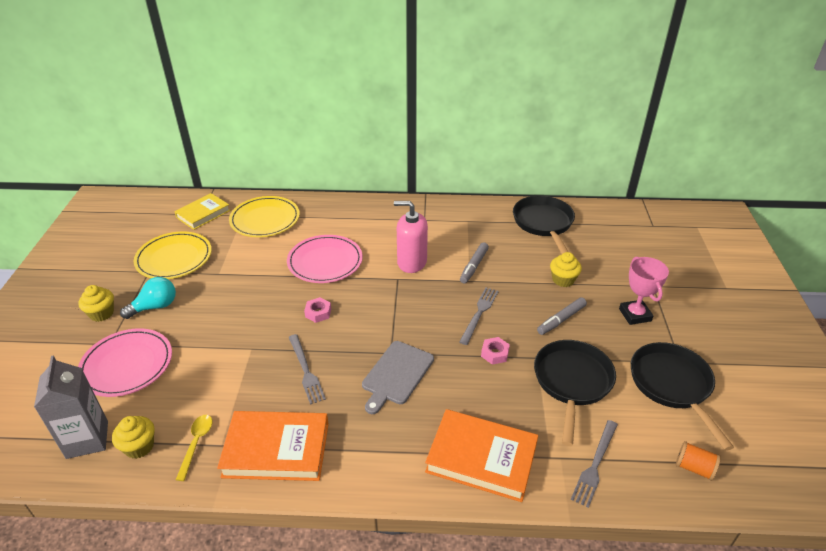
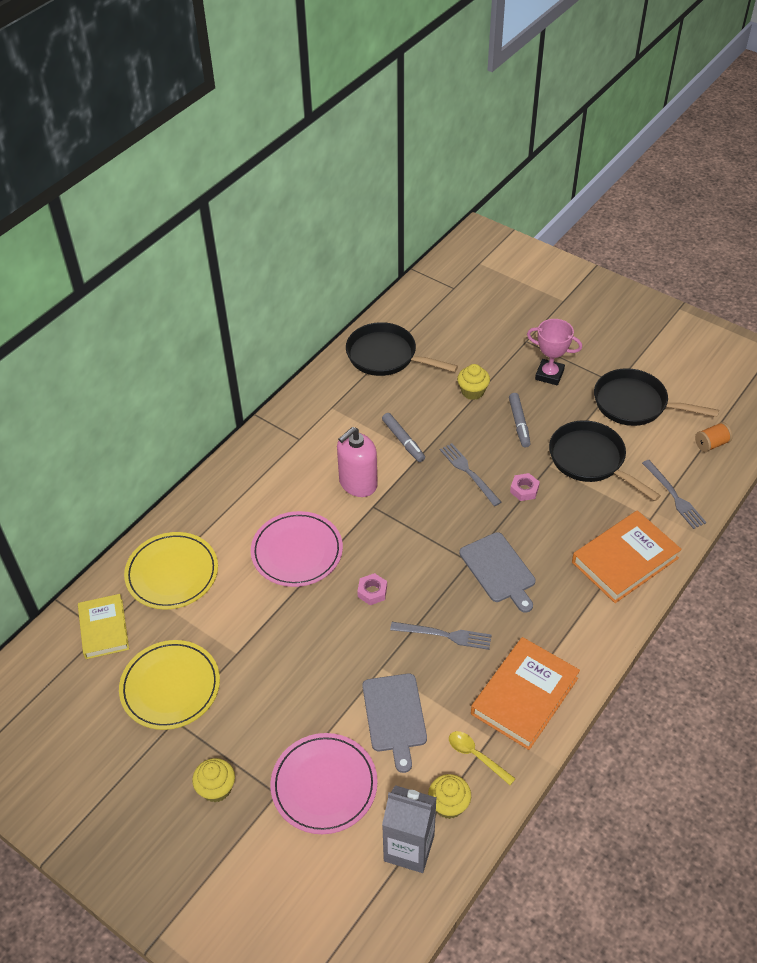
camera: 55 degrees left, 10 degrees up
turquoise light bulb [120,277,176,319] -> none
none -> grey cutting board [362,673,427,773]

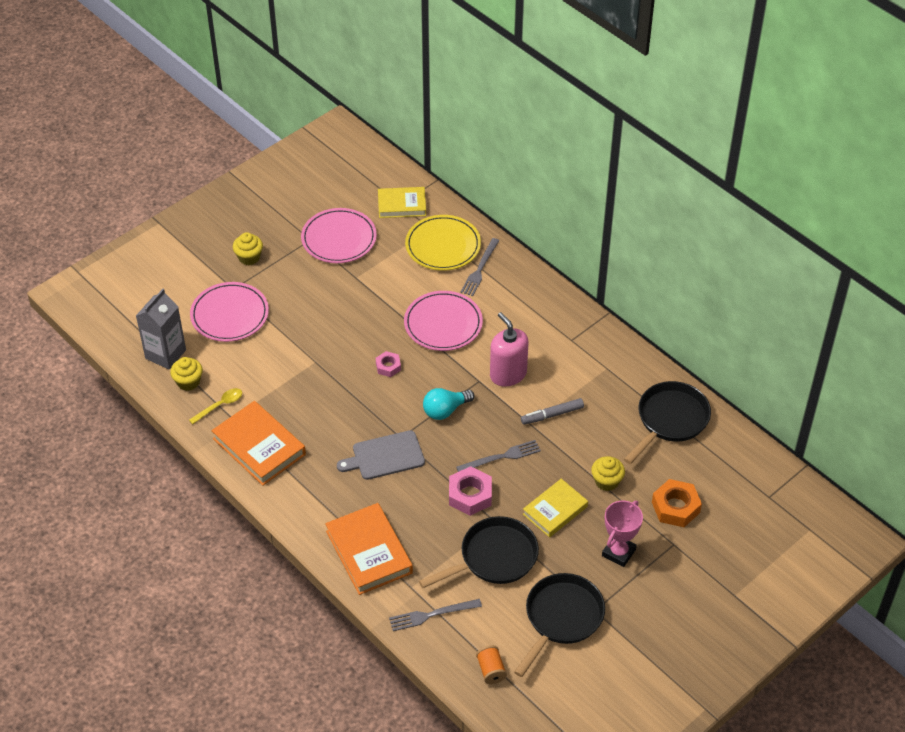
camera: 100 degrees right, 0 degrees up
yellow plate [119,640,220,730] -> pink plate [301,208,377,263]
grey cutting board [362,673,427,773] -> none
grey fork [390,622,492,650] -> grey fork moved to [461,238,500,296]
grey marker [509,393,531,448] -> yellow book [523,479,588,537]
pink nut [510,473,540,501] -> pink nut [449,466,492,516], size x1.70
none -> turquoise light bulb [423,388,474,420]
none -> orange nut [652,479,702,527]

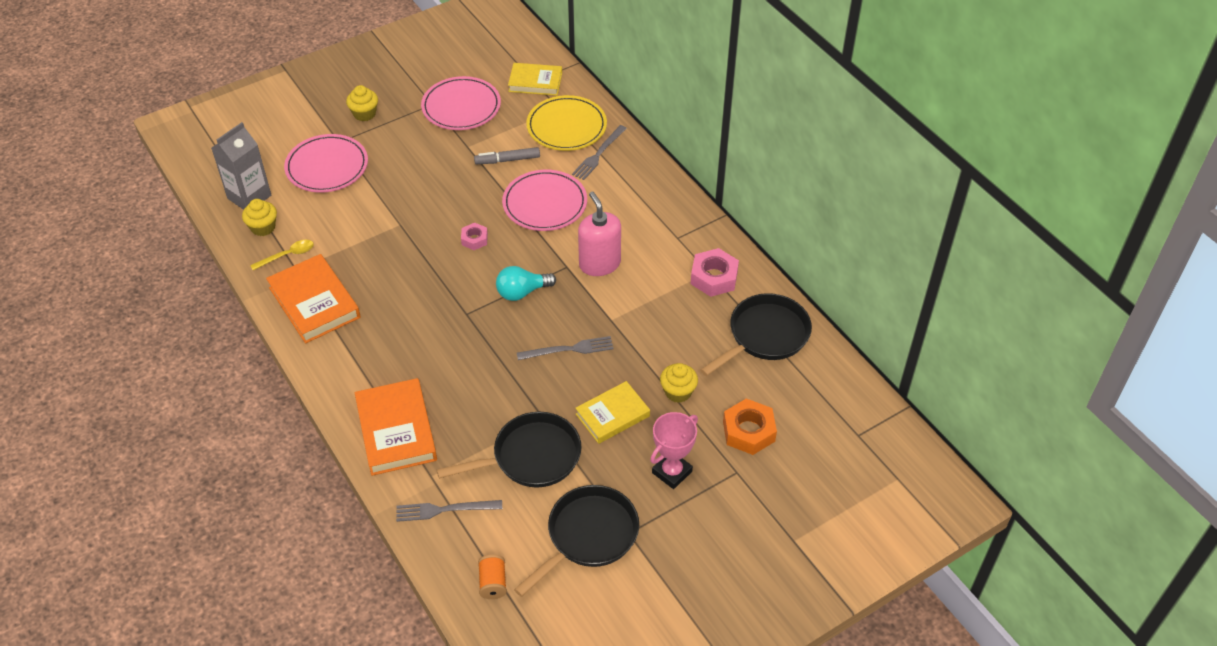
camera: 10 degrees right, 0 degrees up
grey cutting board [337,430,425,480] -> none
pink nut [449,466,492,516] -> pink nut moved to [691,248,739,297]
grey marker [521,398,584,425] -> grey marker moved to [474,147,540,164]

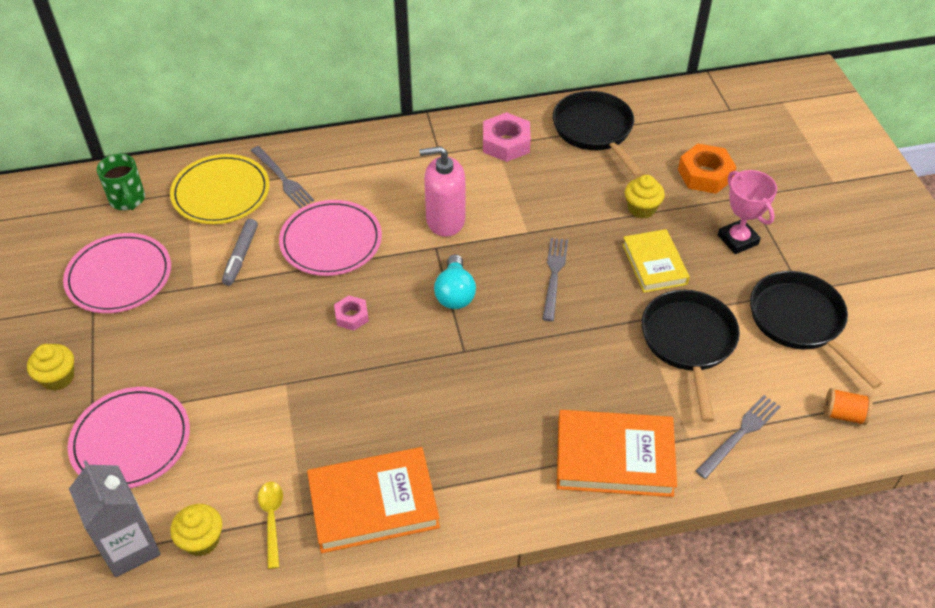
camera: 70 degrees left, 0 degrees up
grey fork [396,500,502,522] -> grey fork turned 150 degrees counterclockwise [696,395,781,479]
yellow book [508,63,562,96] -> green mug [97,154,145,210]

